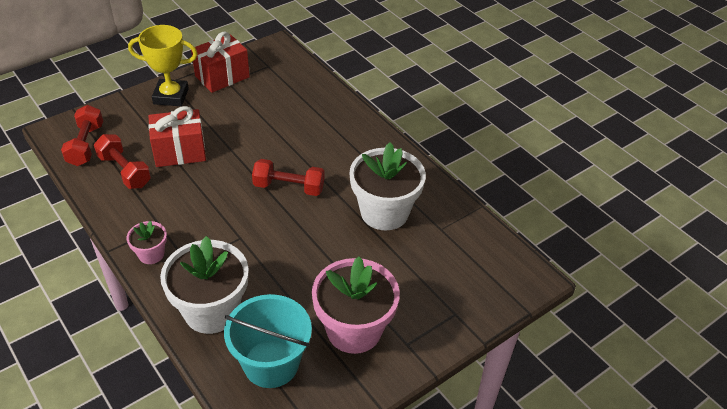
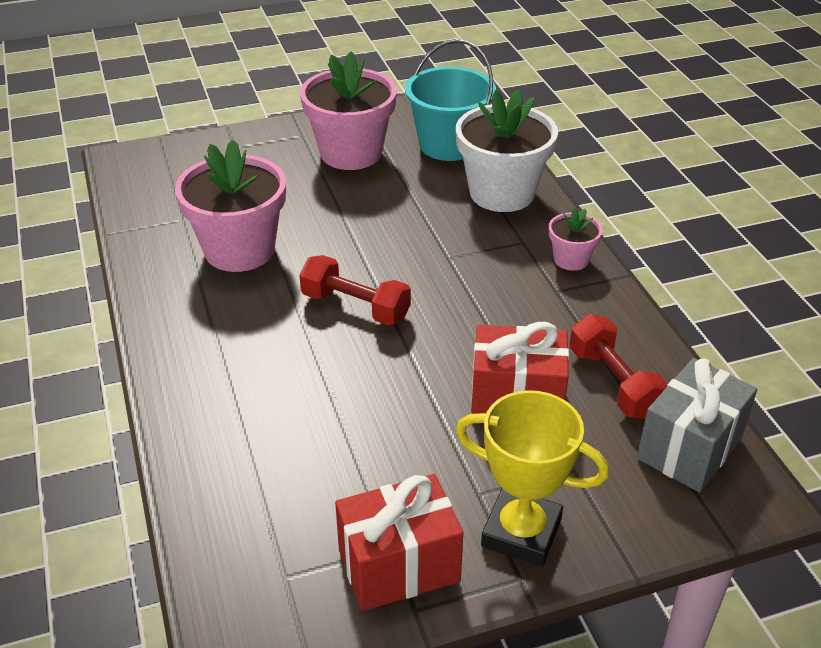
camera: 160 degrees left, 5 degrees down
red dumbbell [61,105,103,166] -> grey gift [637,358,757,492]
white flower pot [349,142,426,230] -> pink flower pot [175,140,286,272]

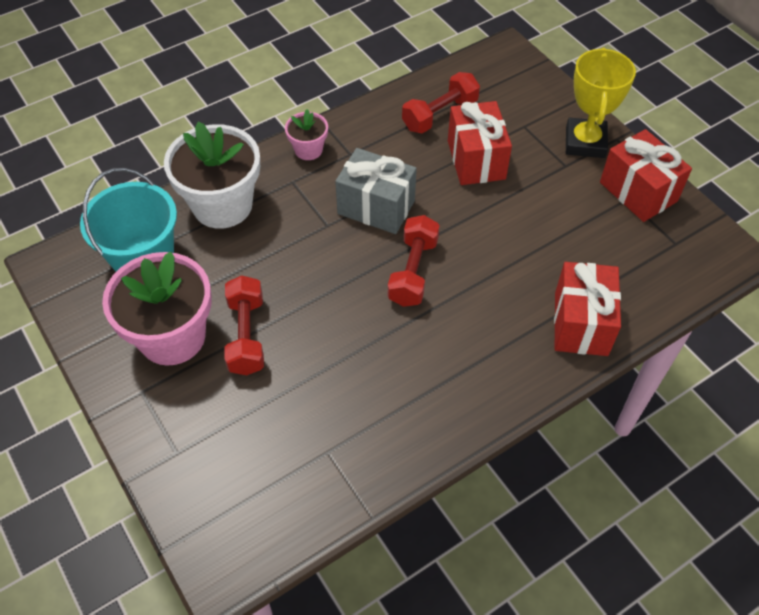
camera: 105 degrees left, 15 degrees up
pink flower pot [175,140,286,272] -> none
grey gift [637,358,757,492] -> grey gift moved to [335,148,417,234]
none -> red dumbbell [224,275,264,375]
none -> red gift [554,262,621,356]

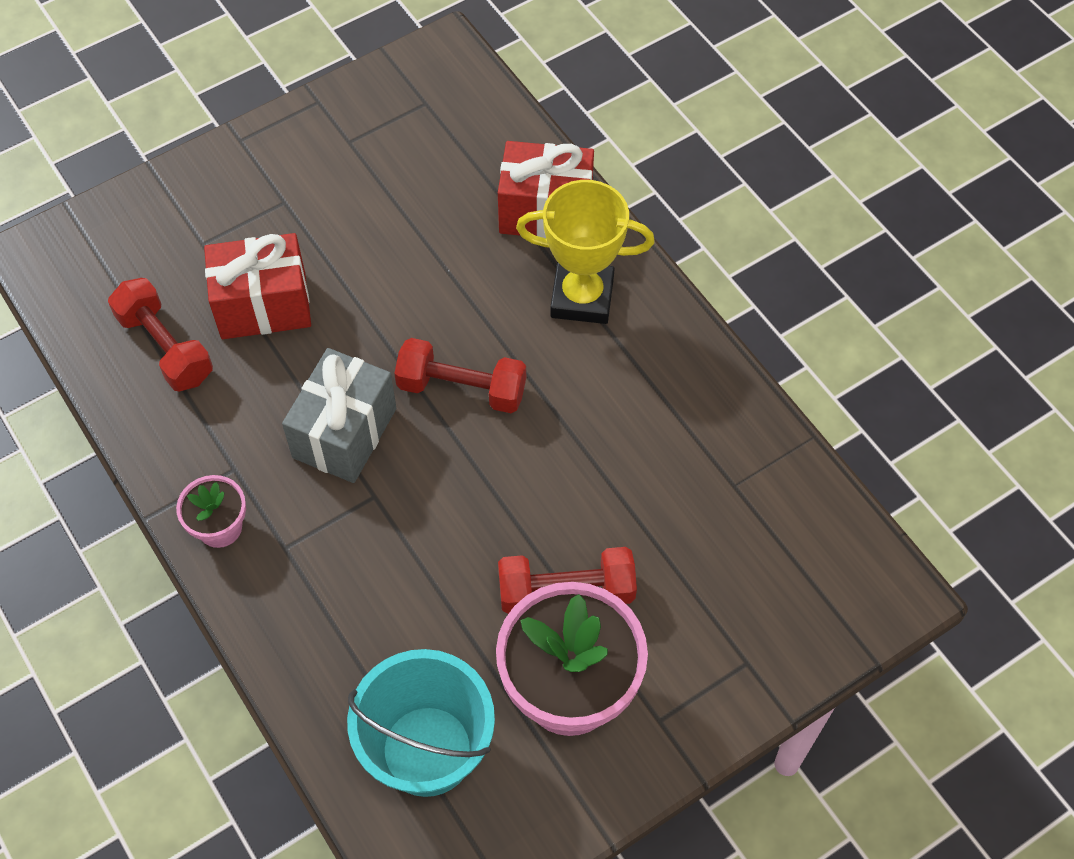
camera: 90 degrees left, 5 degrees up
white flower pot [164,122,260,229] -> none
yellow trophy [566,47,636,158] -> yellow trophy moved to [516,180,655,324]
red gift [600,129,692,222] -> none

